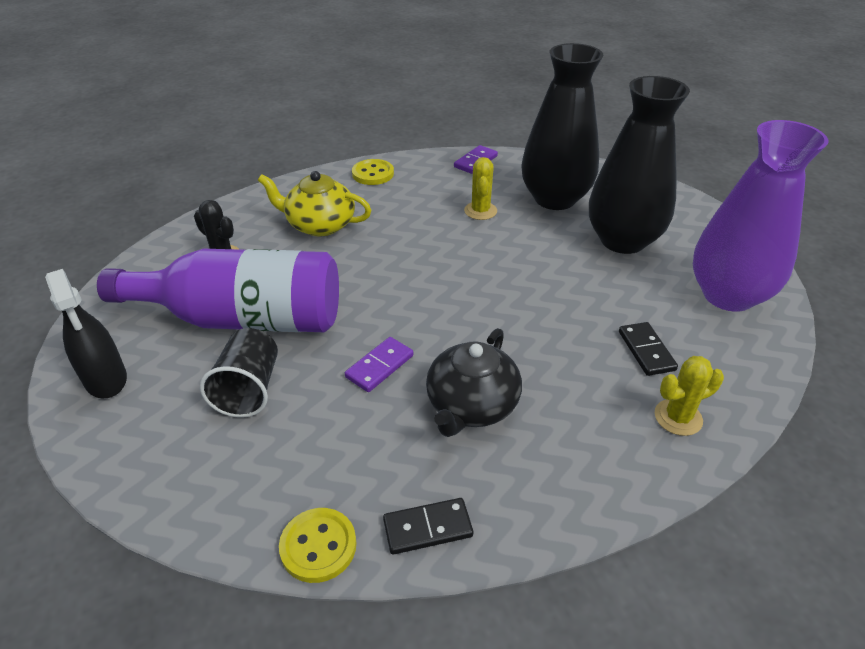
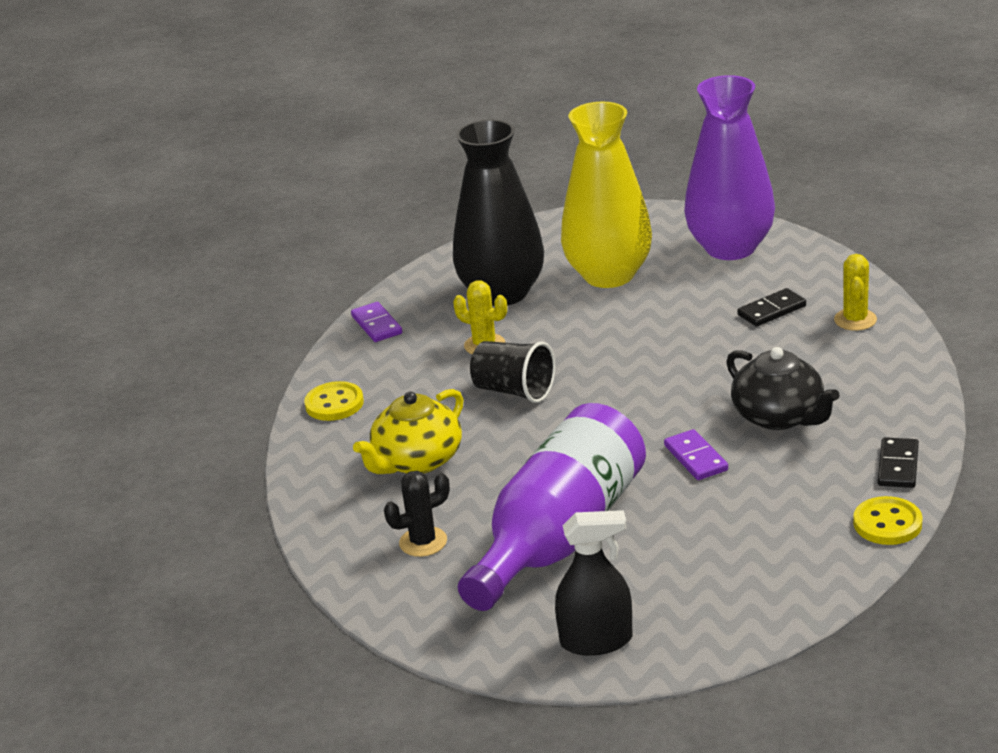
camera: 60 degrees left, 10 degrees down
black cup [200,328,278,418] -> black cup moved to [470,341,555,403]
black vase [589,76,690,254] -> yellow vase [561,102,652,288]
black domino [619,322,678,376] -> black domino turned 45 degrees counterclockwise [737,288,806,327]

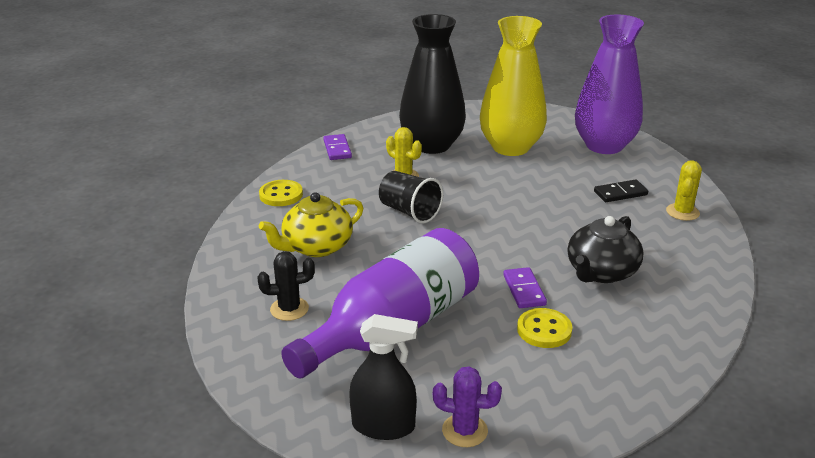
camera: 10 degrees right, 0 degrees up
black teapot [726,347,840,430] -> black teapot turned 60 degrees clockwise [567,216,644,283]
yellow button [853,496,922,545] -> yellow button moved to [517,308,573,348]
black domino [878,437,919,488] -> none
none -> purple cactus [433,366,502,447]

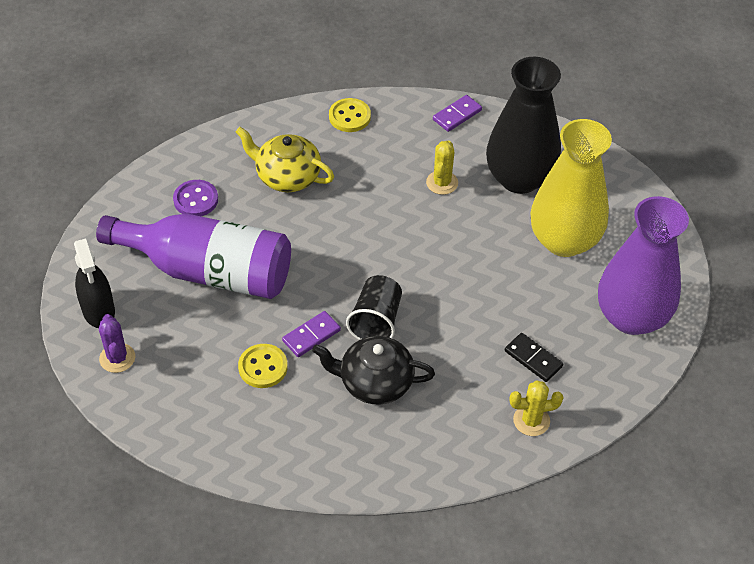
camera: 60 degrees right, 20 degrees up
black cactus [257,251,315,321] -> purple button [173,180,218,216]
black cup [379,171,443,224] -> black cup moved to [346,275,402,340]

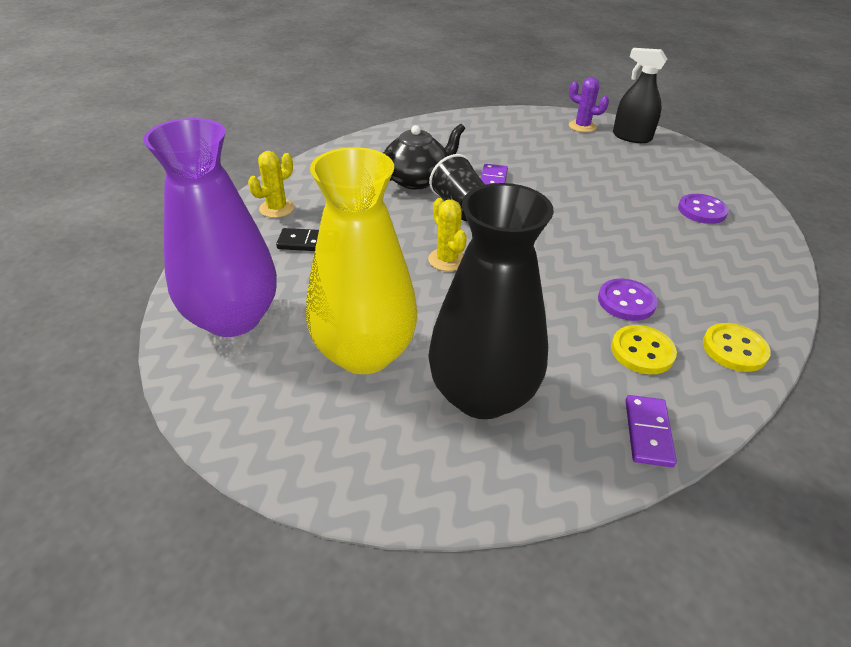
camera: 140 degrees right, 10 degrees down
purple bottle [96,214,291,299] -> none
yellow teapot [236,127,334,192] -> none
yellow button [238,344,288,388] -> yellow button moved to [611,325,677,374]
yellow cactus [426,141,458,195] -> yellow cactus moved to [428,198,467,271]
none -> purple button [598,279,658,321]

